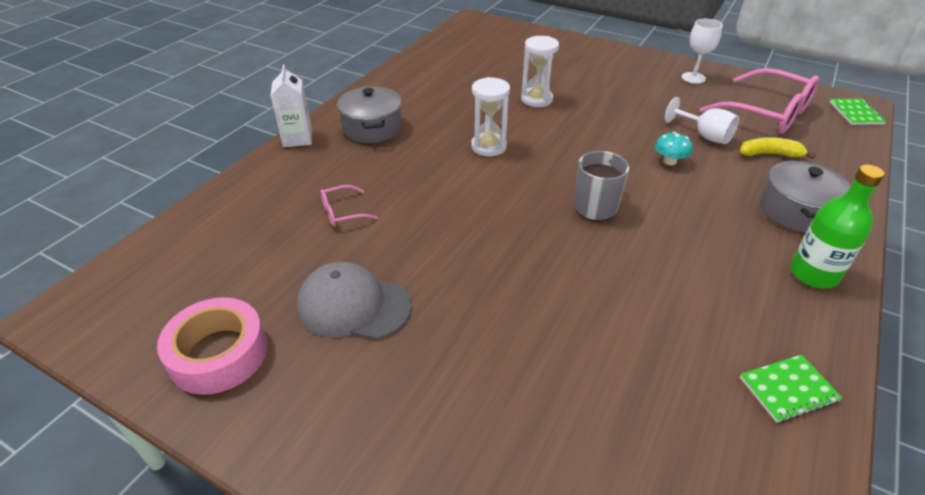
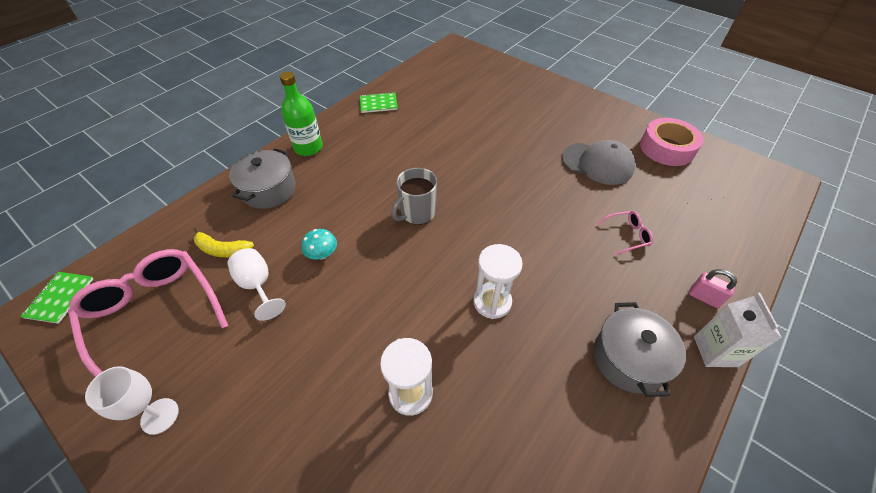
camera: 170 degrees left, 10 degrees up
none -> pink padlock [689,269,737,308]

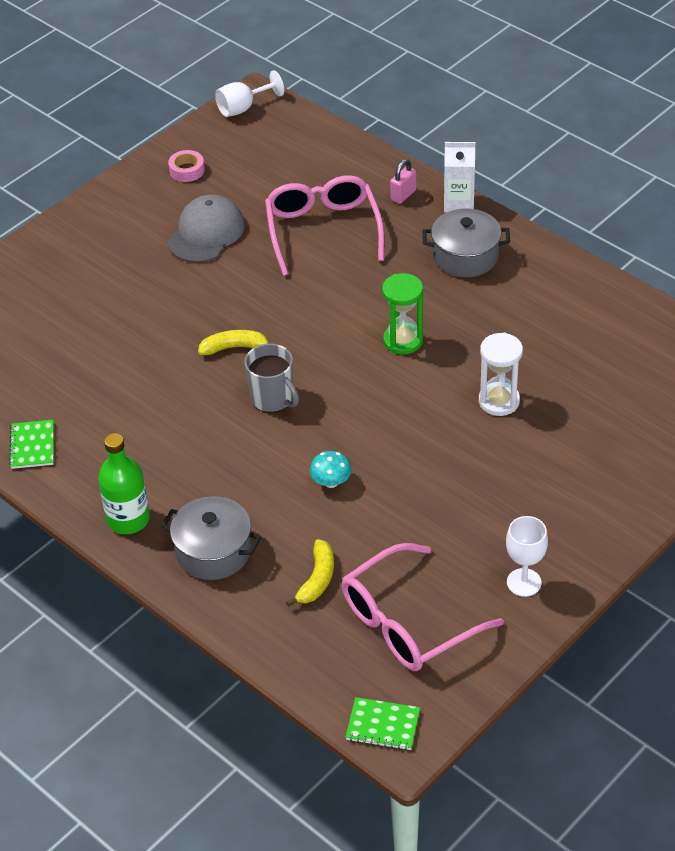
camera: 85 degrees left, 5 degrees down
white goblet [227,248,286,321] -> white goblet moved to [215,70,284,117]
white hourglass [473,244,523,319] -> green hourglass [382,273,423,354]
pink glasses [596,211,653,255] -> pink glasses [265,175,385,276], size x2.25
pink tape [640,118,703,166] -> pink tape [168,150,205,182], size x0.54
none -> yellow banana [198,330,270,355]

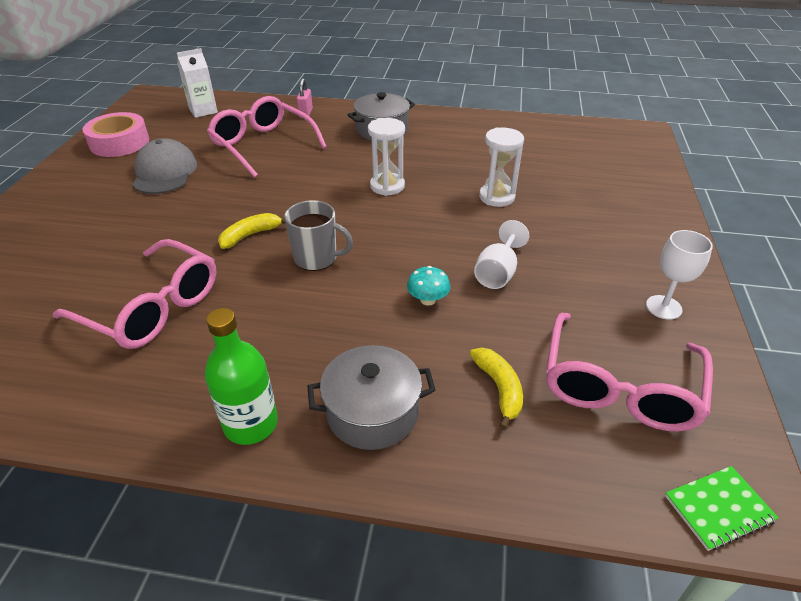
camera: 35 degrees left, 5 degrees down
green notebook [9,420,54,469] -> none
pink tape [168,150,205,182] -> pink tape [83,112,149,157], size x1.86
white goblet [215,70,284,117] -> white goblet moved to [474,220,529,289]
green hourglass [382,273,423,354] -> white hourglass [368,118,405,196]
white carton [444,142,475,212] -> white carton moved to [177,48,218,118]
none -> pink glasses [52,239,217,349]

